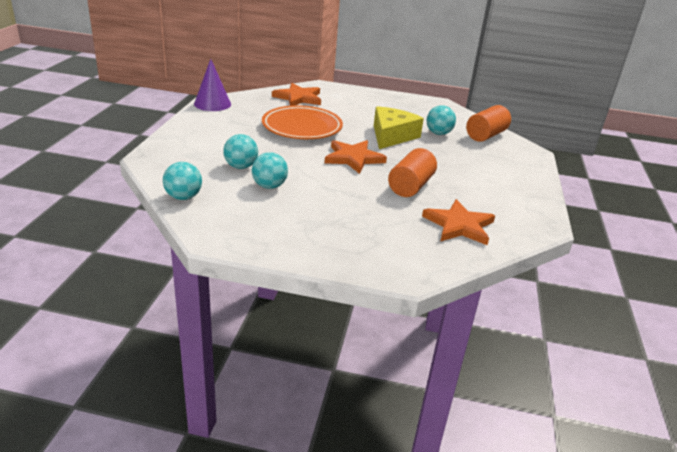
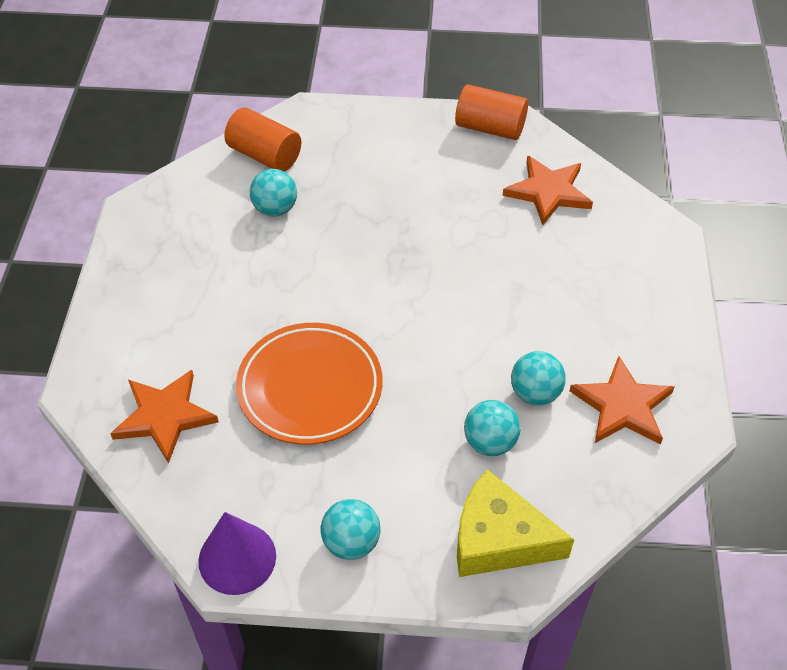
camera: 95 degrees left, 20 degrees up
turquoise ball [163,162,202,200] -> turquoise ball moved to [321,499,380,560]
orange star [325,140,387,174] -> orange star moved to [569,356,674,445]
yellow cheese [374,106,424,149] -> yellow cheese moved to [457,469,574,577]
orange cylinder [388,148,437,197] -> orange cylinder moved to [455,84,528,140]

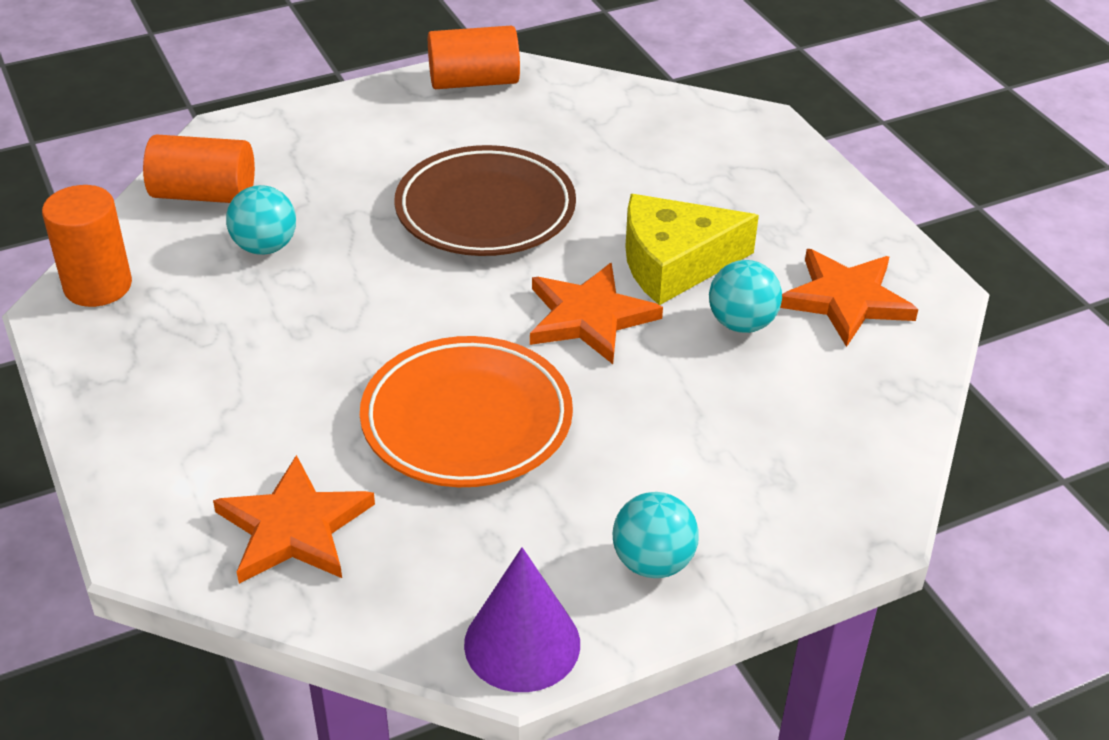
camera: 30 degrees left, 10 degrees down
yellow cheese [457,469,574,577] -> yellow cheese moved to [625,194,759,305]
turquoise ball [464,400,520,456] -> none
orange star [503,155,593,225] -> orange star moved to [530,263,663,364]
none -> orange cylinder [42,185,132,307]
none -> brown plate [394,145,576,256]

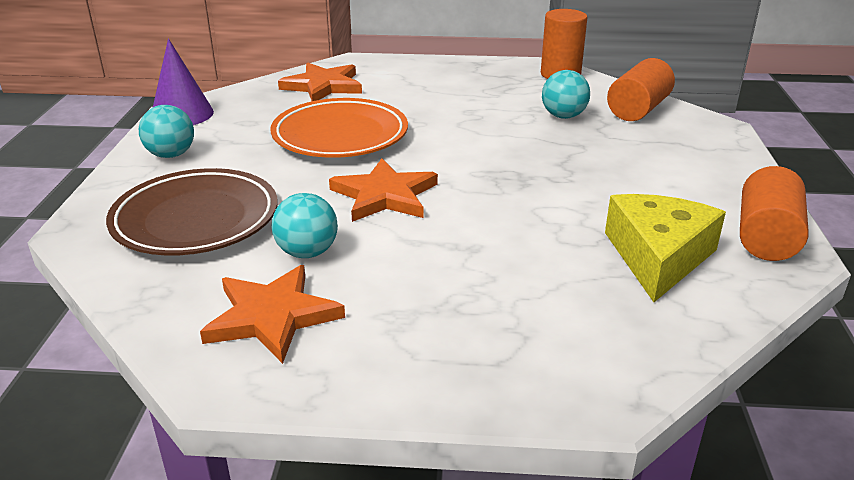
camera: 120 degrees right, 10 degrees down
brown plate [394,145,576,256] -> brown plate moved to [106,168,278,255]
yellow cheese [625,194,759,305] -> yellow cheese moved to [605,194,726,302]

